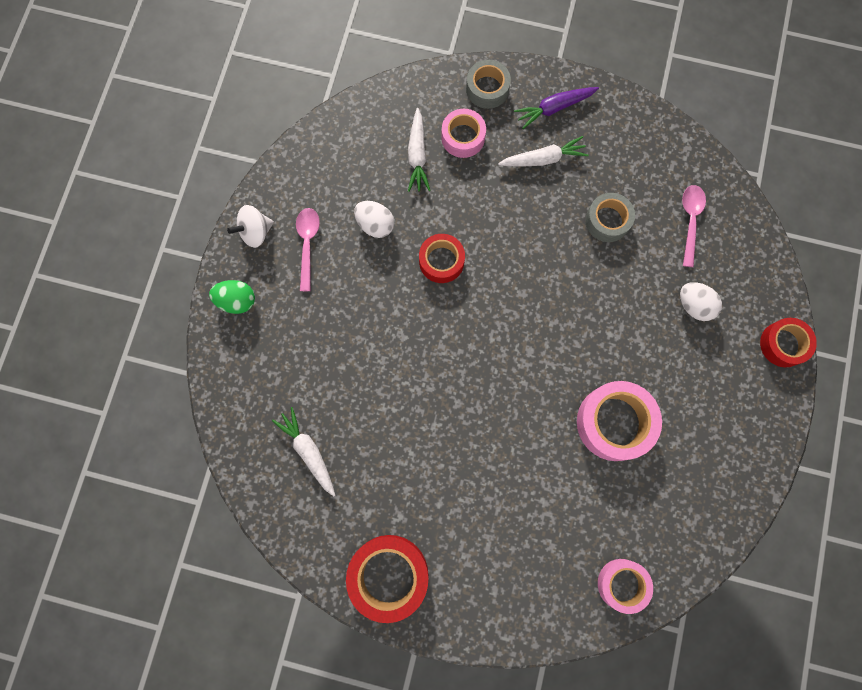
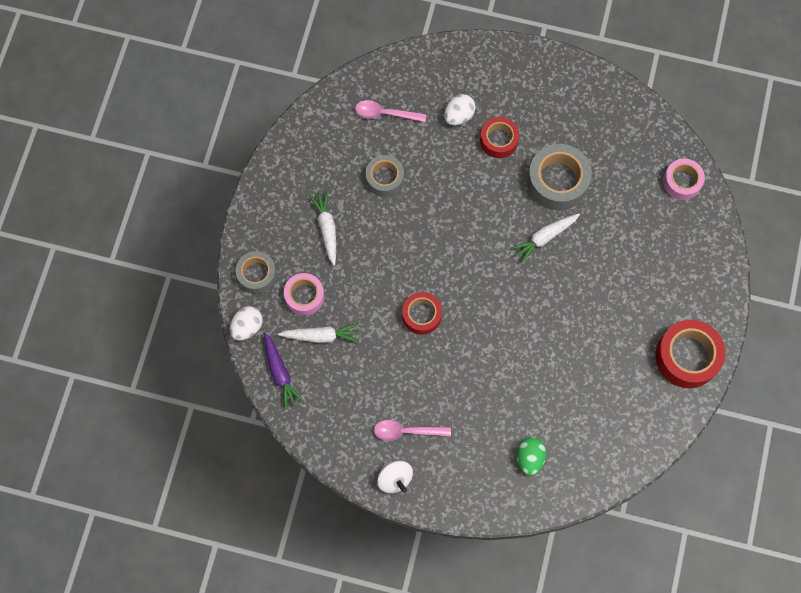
camera: 90 degrees left, 5 degrees down
green egg [209,280,255,314] -> green egg moved to [517,437,546,476]
white carrot [272,407,335,496] -> white carrot moved to [510,213,580,264]
white egg [354,201,394,238] -> white egg moved to [230,306,263,341]
purple carrot [514,87,599,129] -> purple carrot moved to [264,333,304,410]
pink tape [577,381,662,461] -> grey tape [527,144,592,210]
red tape [760,318,817,367] -> red tape moved to [480,117,519,158]

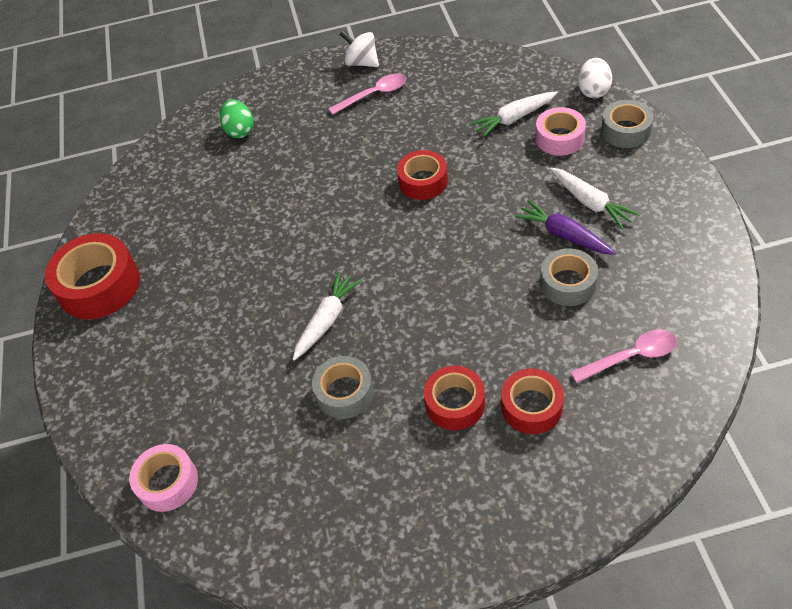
camera: 160 degrees right, 20 degrees down
purple carrot [264,333,304,410] -> purple carrot moved to [514,200,615,255]
white egg [444,94,476,125] -> red tape [501,368,564,434]
grey tape [527,144,592,210] -> grey tape [312,356,374,419], size x0.63

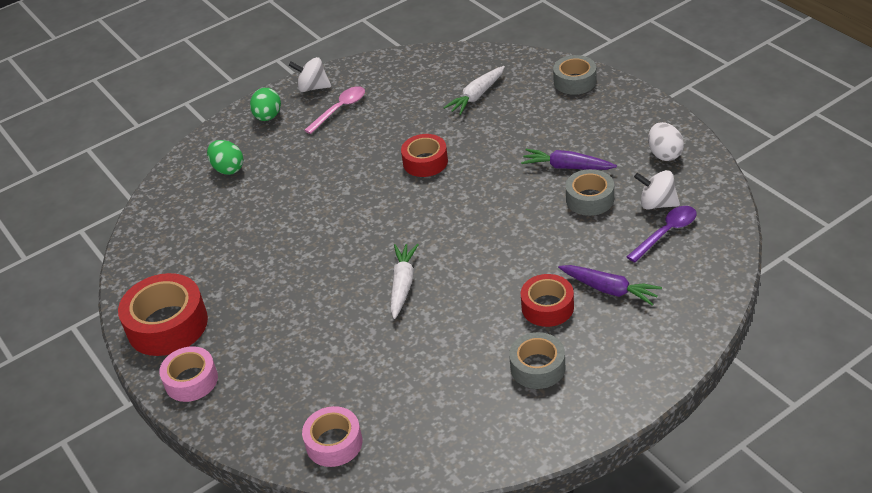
camera: 25 degrees left, 10 degrees down
grey tape [312,356,374,419] -> grey tape moved to [509,332,566,389]
red tape [501,368,564,434] -> purple carrot [558,265,662,306]
pink tape [536,107,586,156] -> pink tape moved to [159,346,218,402]
white carrot [550,168,640,229] -> none
pink spoon [570,329,677,383] -> purple spoon [627,206,697,263]
white egg [578,58,612,98] -> white egg moved to [648,122,684,161]
none -> green egg [250,88,281,121]
none -> white spinning top [634,170,680,210]

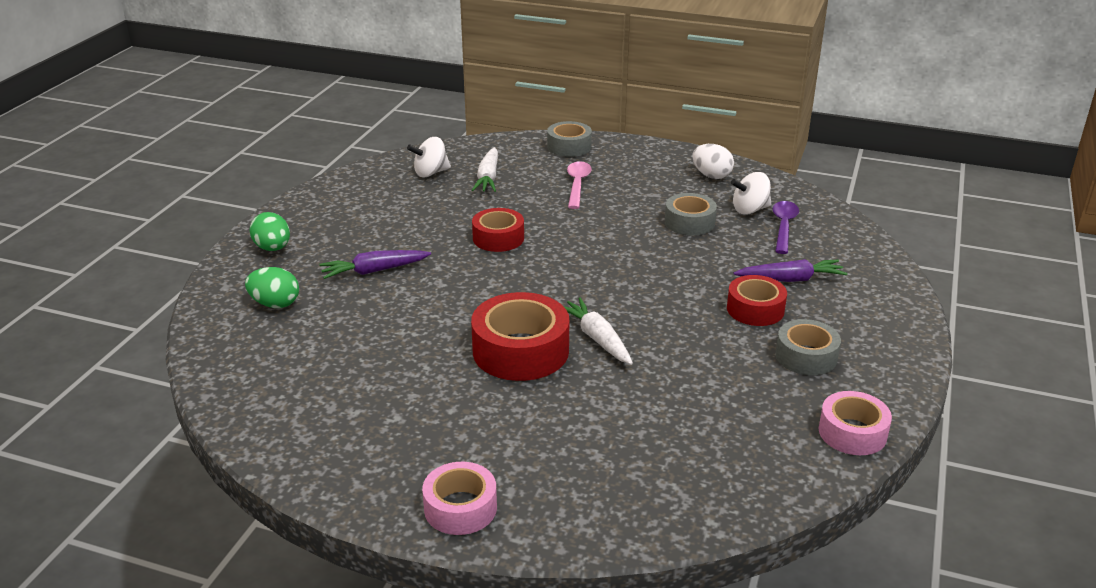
camera: 40 degrees left, 10 degrees down
red tape [118,273,208,356] -> red tape moved to [471,292,569,381]
white spinning top [289,57,331,92] -> white spinning top moved to [407,137,451,177]
pink tape [302,406,363,467] -> pink tape moved to [819,391,892,455]
pink spoon [304,86,365,134] -> pink spoon moved to [567,161,592,209]
purple carrot [521,149,617,170] -> purple carrot moved to [319,250,431,279]

